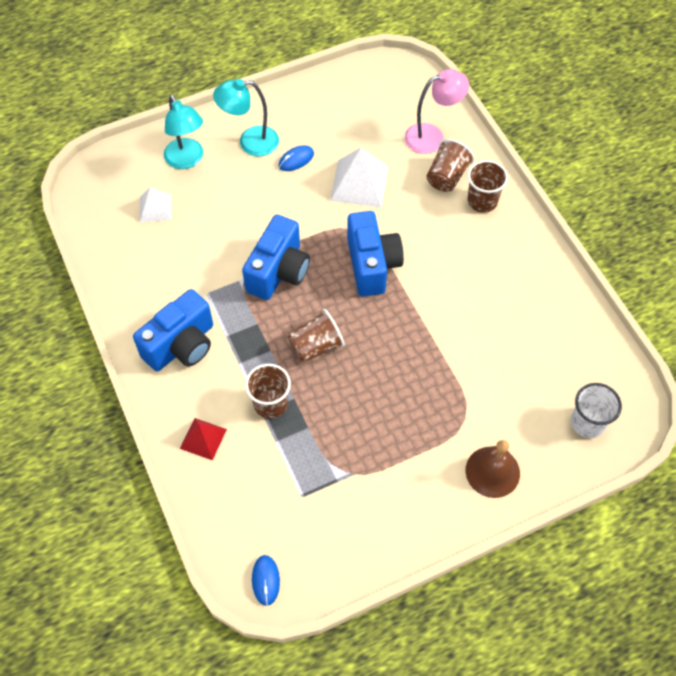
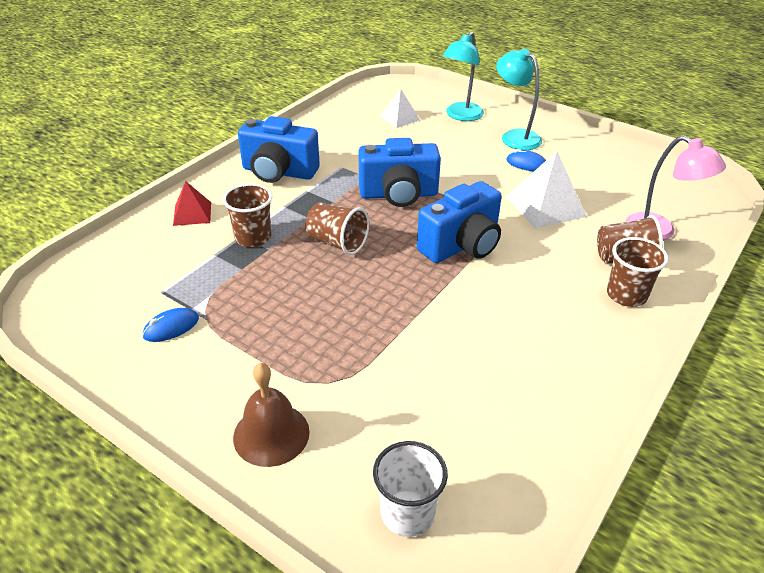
camera: 60 degrees right, 20 degrees down
blue mouse [252,555,280,606] -> blue mouse moved to [142,308,199,342]

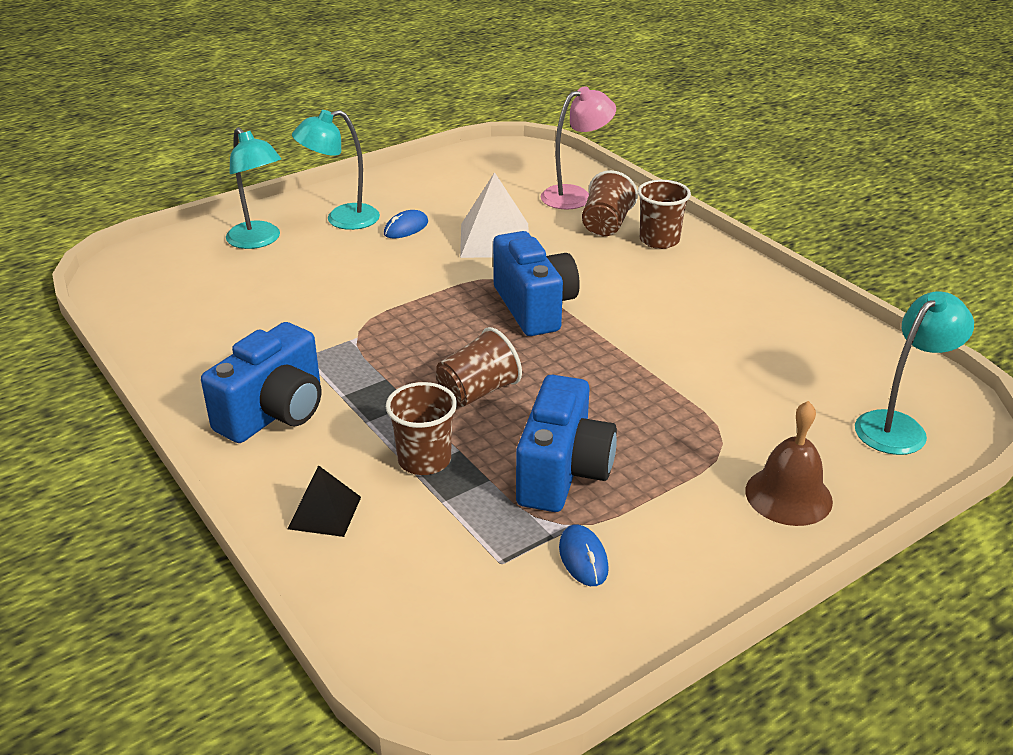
camera: 70 degrees left, 5 degrees down
red pyramid [173,181,211,226] -> black pyramid [288,465,361,537]
blue camera [358,138,441,207] -> blue camera moved to [516,375,617,512]
white cup [373,441,448,537] -> turquoise lamp [855,291,974,455]
white pyramid [380,89,420,128] -> none

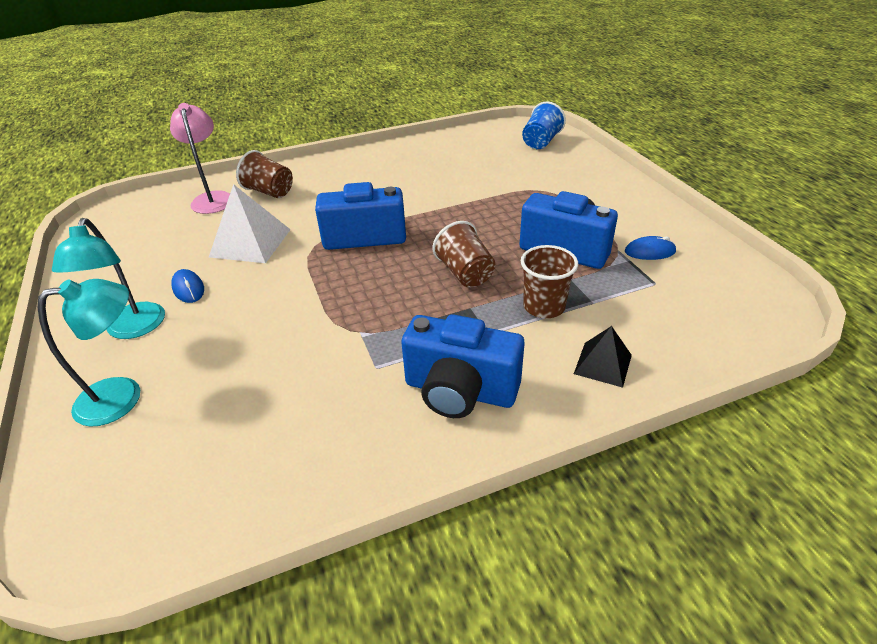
camera: 75 degrees left, 5 degrees up
blue camera [201,322,321,443] -> blue camera turned 150 degrees clockwise [401,314,525,418]
brown cup [637,180,691,249] -> none
brown bell [745,401,833,526] -> none
turquoise lamp [855,291,974,455] -> blue cup [522,101,566,149]

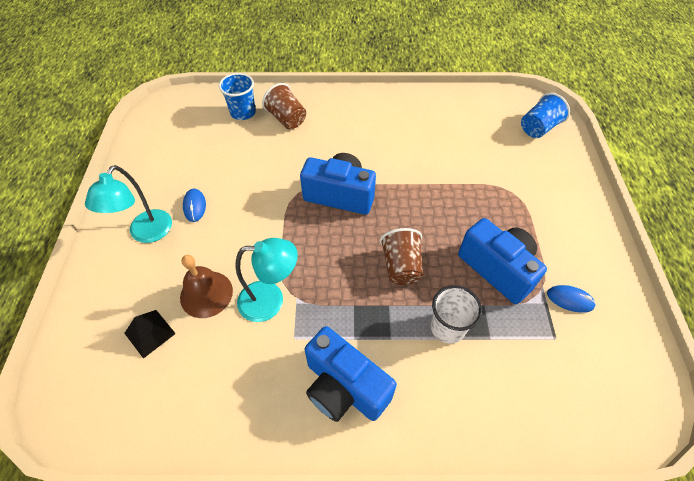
camera: 20 degrees right, 15 degrees up
turquoise lamp [38,279,140,427] -> turquoise lamp moved to [235,238,298,322]
pink lamp [170,103,230,214] -> blue cup [219,73,256,120]
white pyramid [209,184,291,263] -> none
brown cup [521,245,578,318] -> white cup [431,285,482,344]
black pyramid [574,326,632,388] -> black pyramid moved to [124,310,176,359]
none -> brown bell [180,255,233,318]

